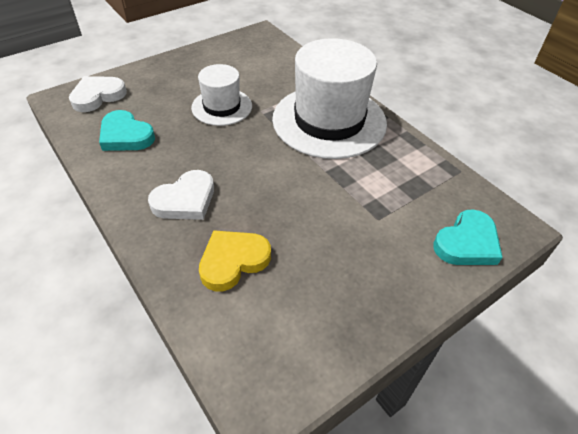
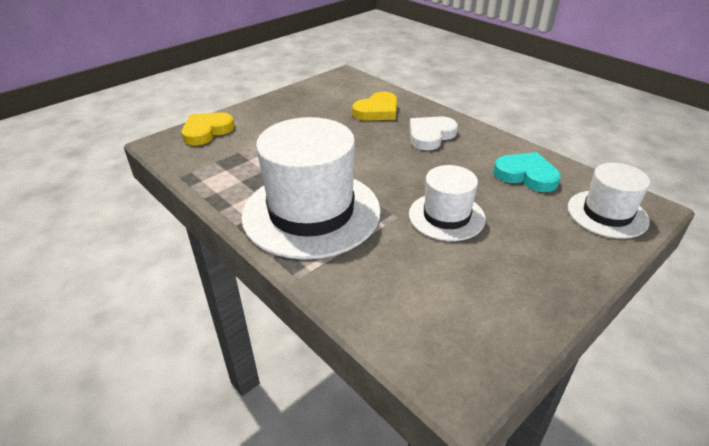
camera: 175 degrees right, 10 degrees down
white heart [69,76,127,112] -> white hat [568,163,650,239]
turquoise heart [433,209,503,265] -> yellow heart [181,112,235,146]

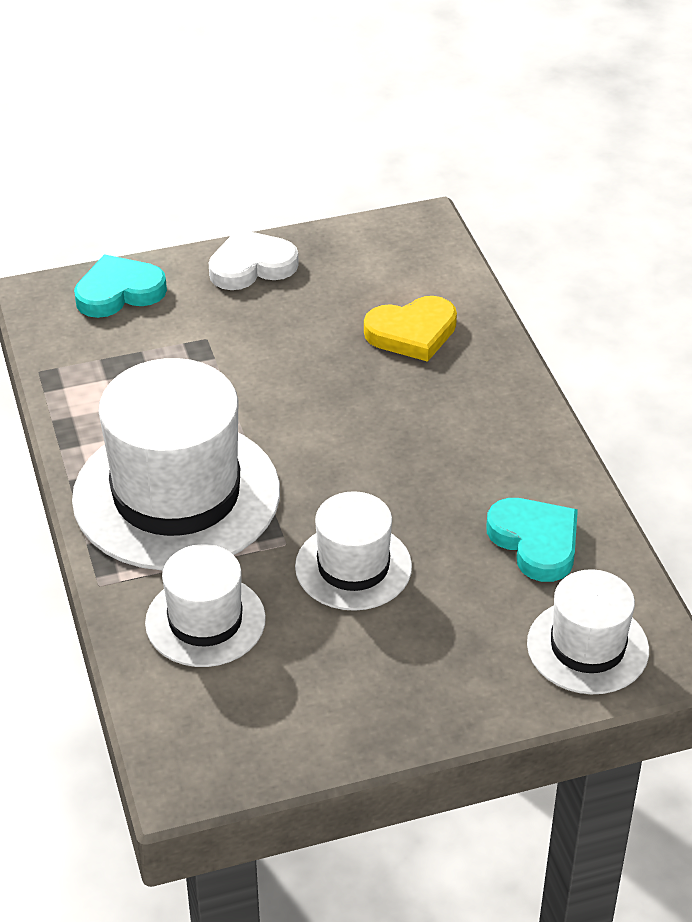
camera: 25 degrees right, 5 degrees up
yellow heart [181,112,235,146] -> turquoise heart [74,255,167,318]
white heart [409,116,458,150] -> white heart moved to [208,229,299,290]
none -> white hat [145,544,266,667]

